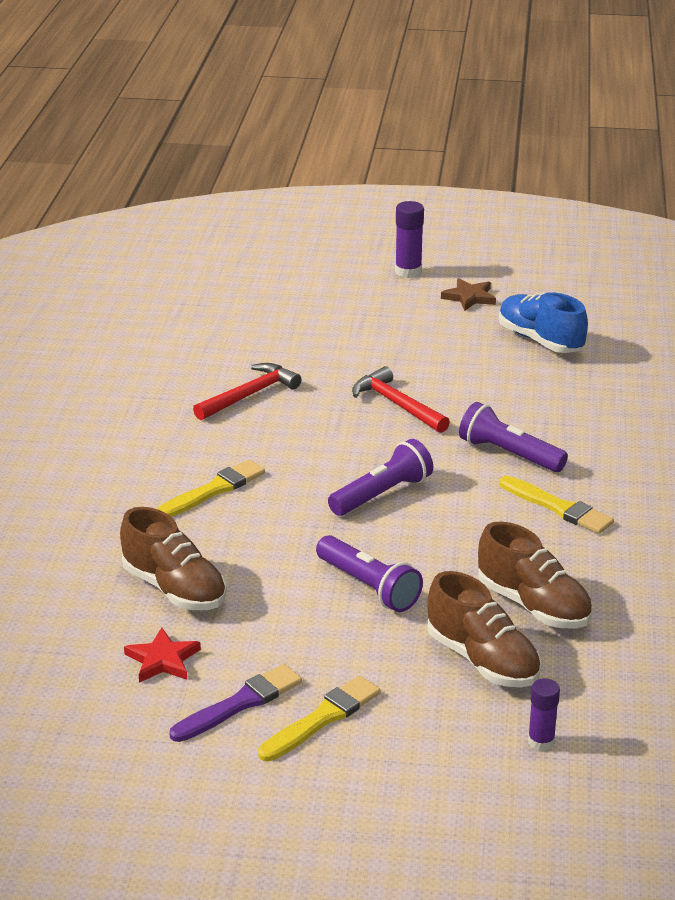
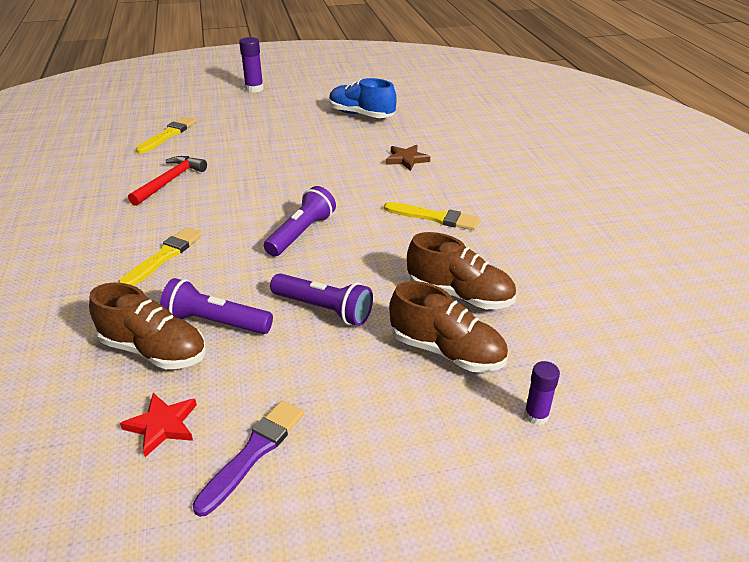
camera: 20 degrees left, 5 degrees up
yellow brush [258,676,380,761] -> yellow brush moved to [136,117,196,154]
red hammer [352,366,450,433] -> none
brown star [441,278,496,311] -> brown star moved to [386,145,430,171]
purple flashlight [459,402,568,472] -> purple flashlight moved to [160,278,273,334]

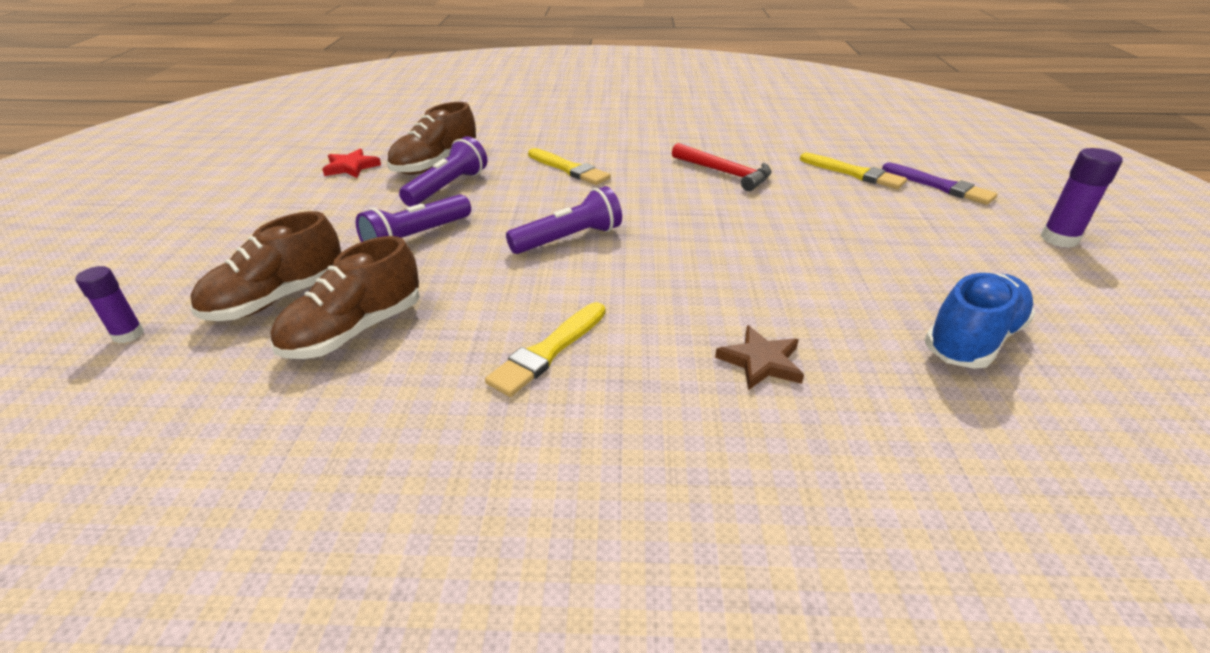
camera: 105 degrees right, 0 degrees up
purple brush [192,400,304,517] -> purple brush moved to [882,163,998,205]
purple flashlight [264,186,336,257] -> purple flashlight turned 75 degrees counterclockwise [506,186,622,254]

